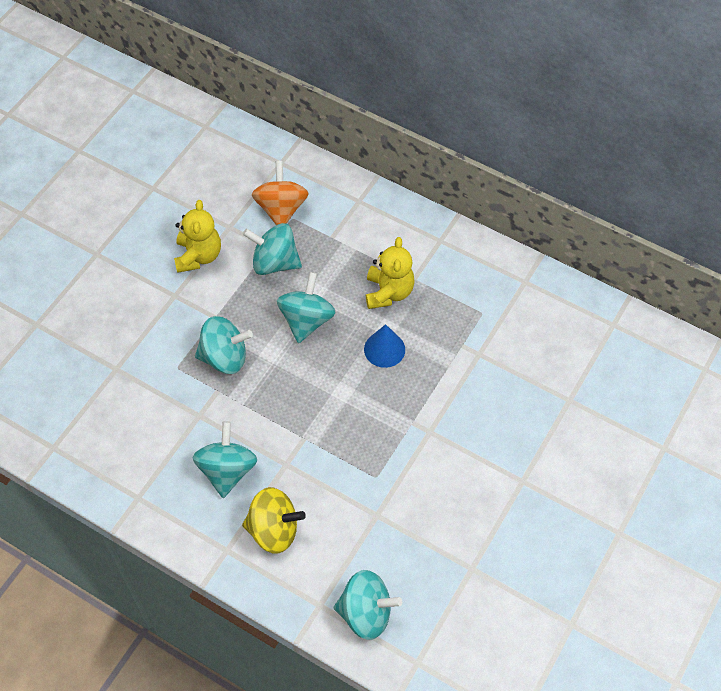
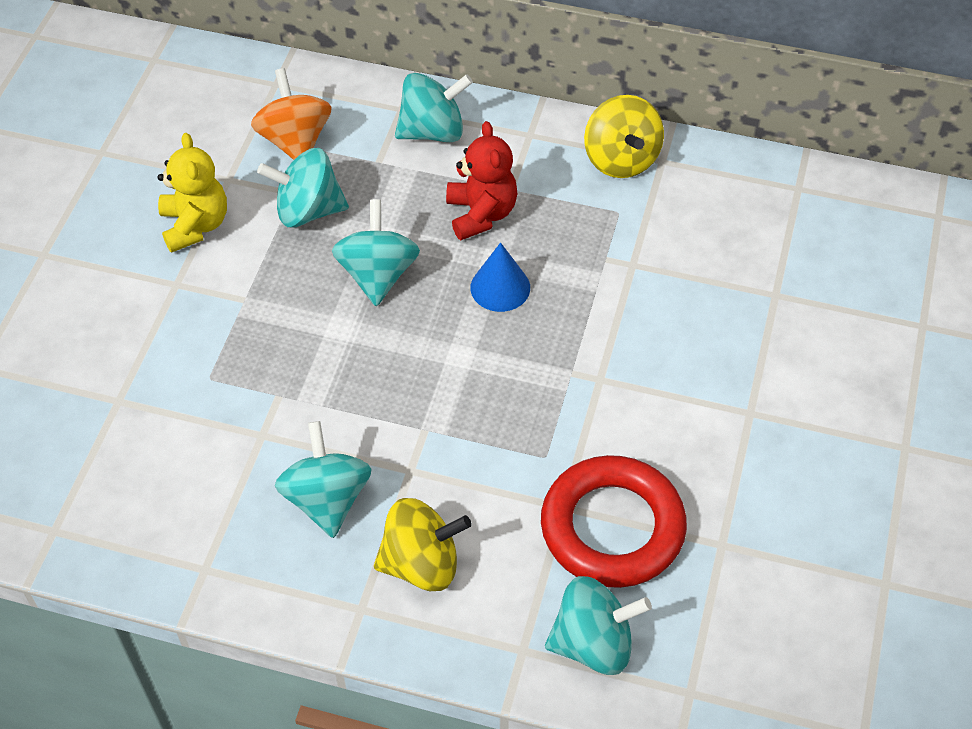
camera: 15 degrees left, 5 degrees down
turquoise spinning top [195,316,253,374] -> turquoise spinning top moved to [395,73,473,142]
yellow teddy bear [366,237,415,309] -> red teddy bear [446,121,517,240]
none -> red ring [541,455,687,588]
none -> yellow spinning top [584,95,664,178]

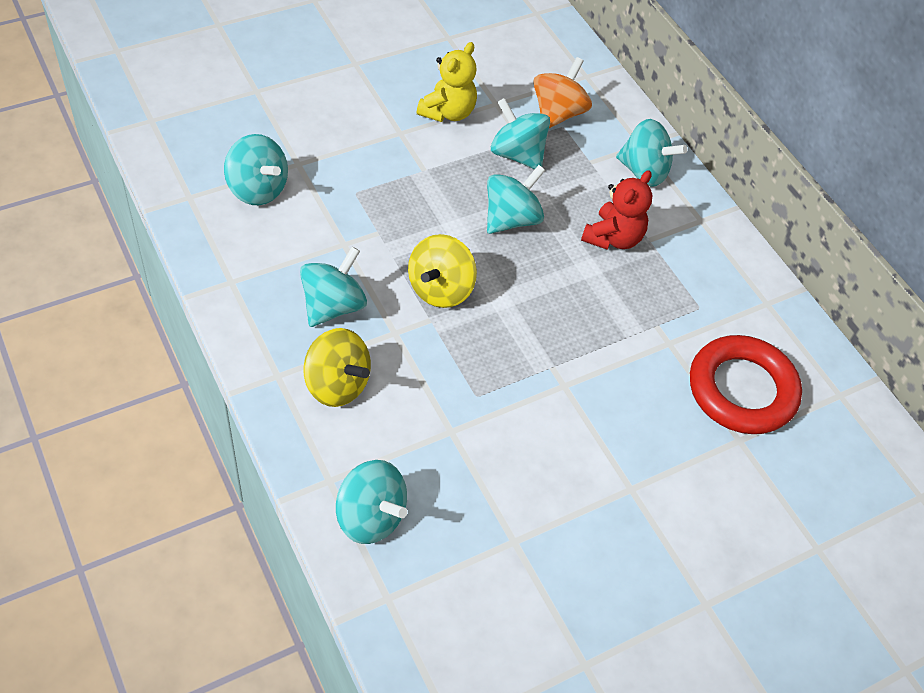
camera: 40 degrees right, 0 degrees up
blue cone [471,242,530,312] -> none
red ring [541,455,687,588] -> red ring moved to [690,335,802,434]
yellow spinning top [584,95,664,178] -> yellow spinning top moved to [408,234,477,308]
none -> turquoise spinning top [224,134,288,205]

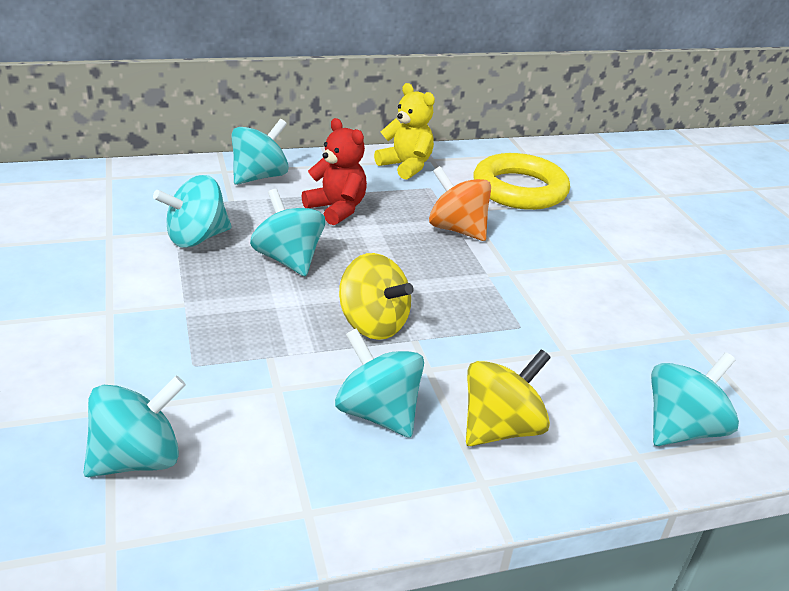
camera: 75 degrees left, 20 degrees down
yellow teddy bear [417,42,477,122] -> yellow teddy bear moved to [374,83,435,180]
orange spinning top [533,57,592,128] -> orange spinning top moved to [429,166,491,241]
red ring [690,335,802,434] -> yellow ring [473,153,570,210]

